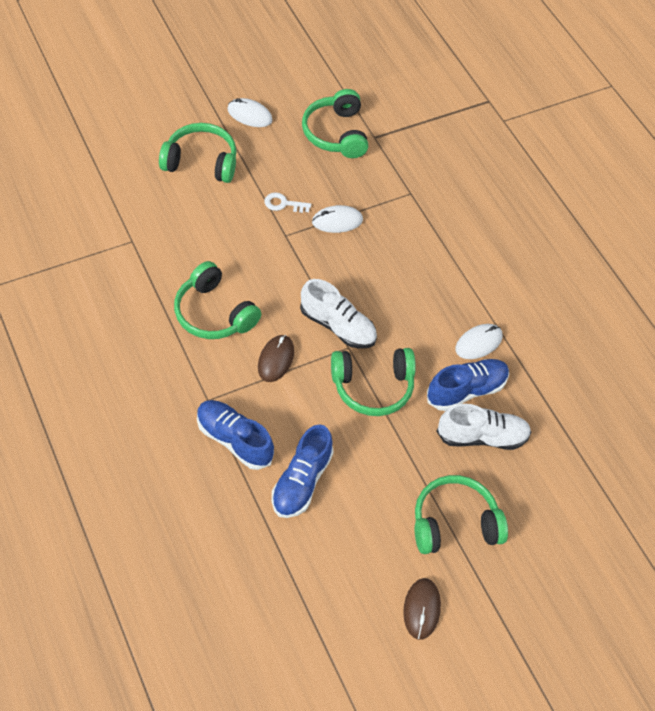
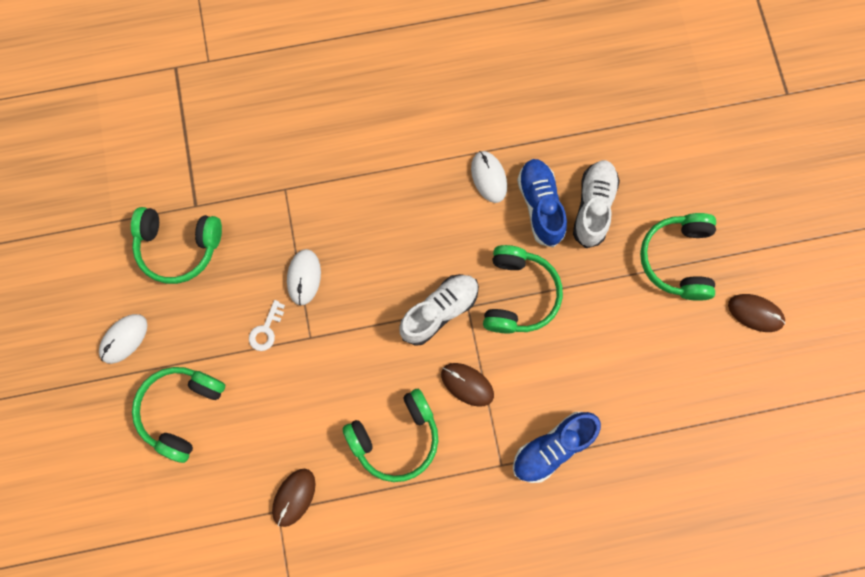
camera: 70 degrees left, 20 degrees up
blue shoe [272,424,333,518] -> none
none -> brown mouse [272,469,315,527]

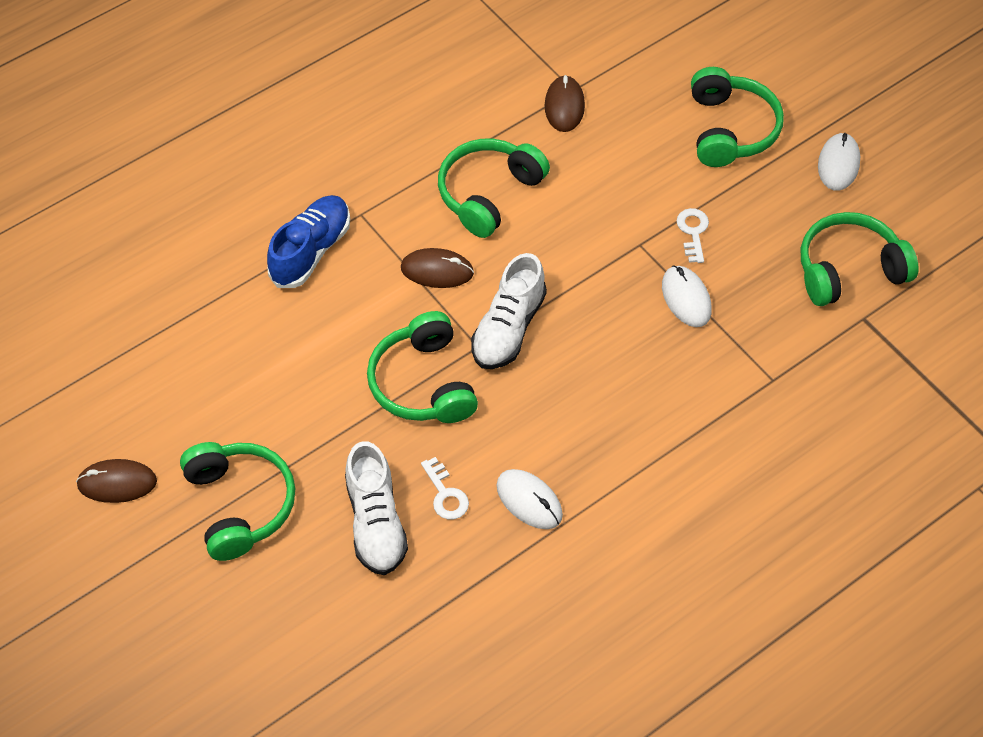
camera: 155 degrees right, 20 degrees down
blue shoe [517,159,567,247] -> white key [421,457,469,520]

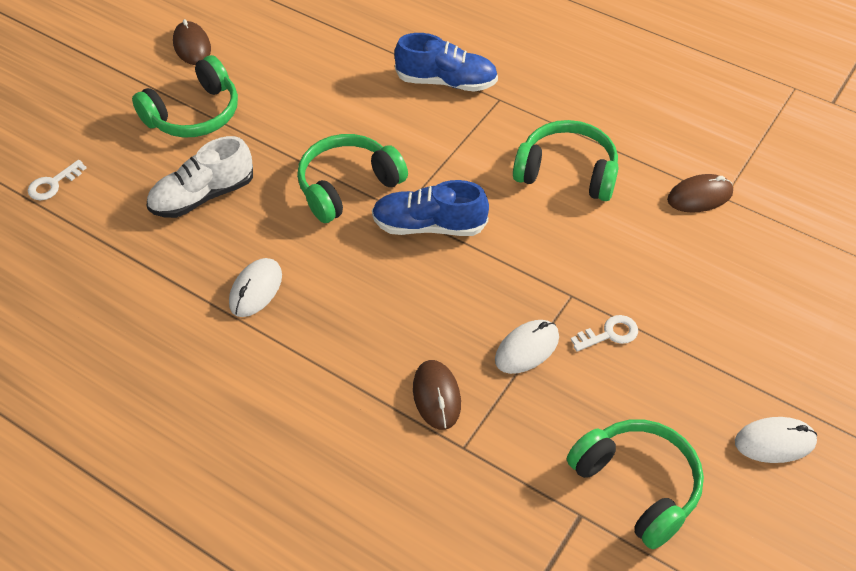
camera: 70 degrees right, 5 degrees down
brown mouse [401,248,474,288] -> brown mouse moved to [413,360,461,430]
white key [421,457,469,520] -> white key moved to [28,160,86,200]
white shoe [471,253,547,369] -> blue shoe [372,180,489,236]
green headphones [691,67,784,167] -> none

